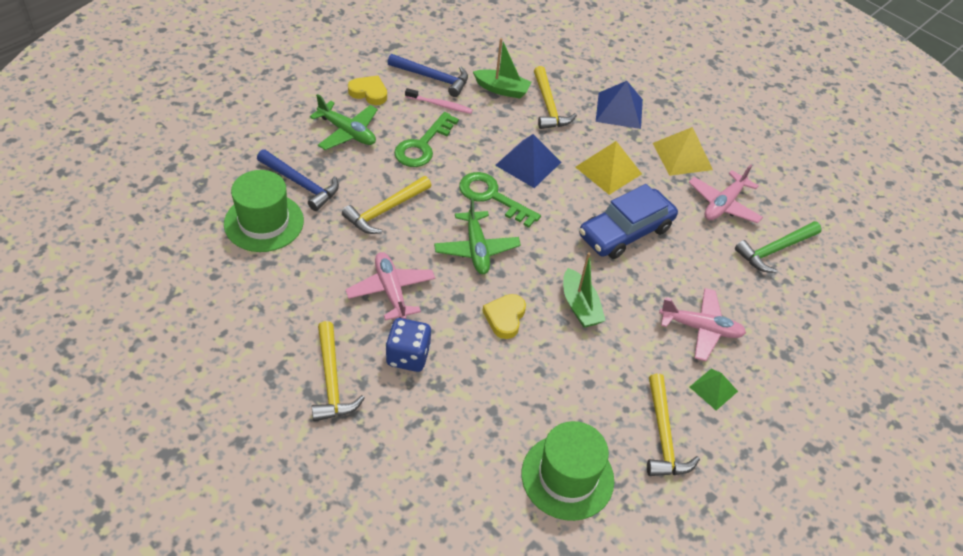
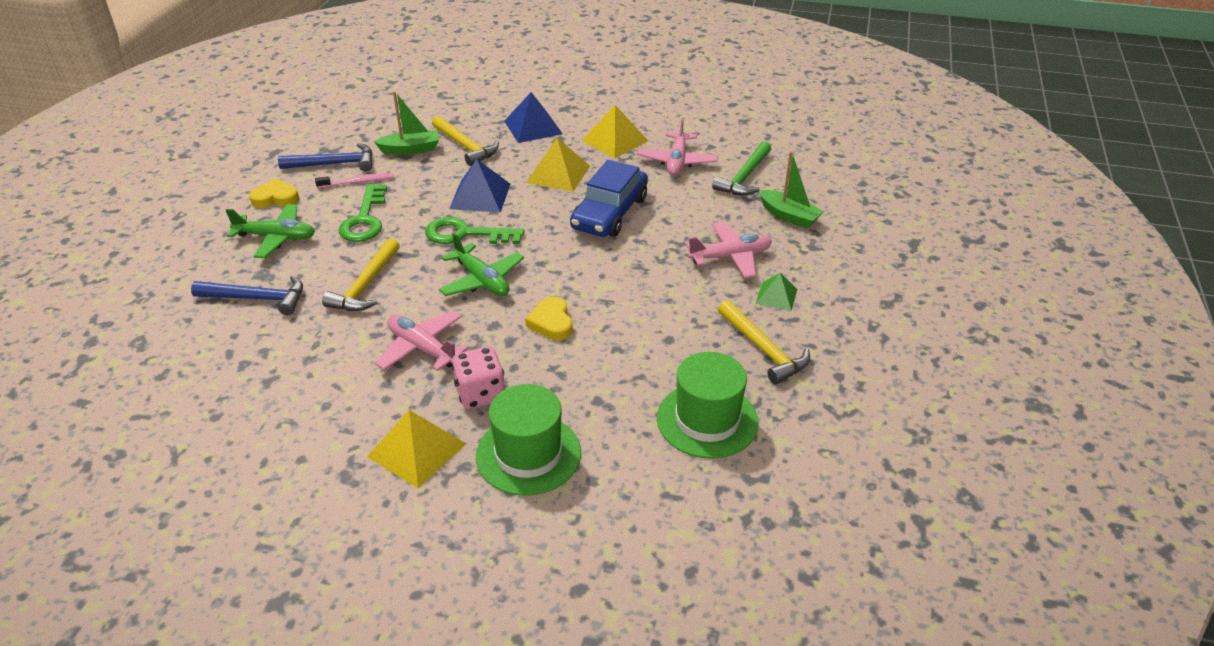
camera: 25 degrees left, 10 degrees down
green hat [224,170,304,252] -> green hat moved to [476,384,581,496]
yellow hammer [312,321,365,421] -> yellow pyramid [367,410,466,488]
blue dice [385,318,431,372] -> pink dice [452,347,505,409]
green boat [563,252,606,328] -> green boat moved to [759,151,824,228]

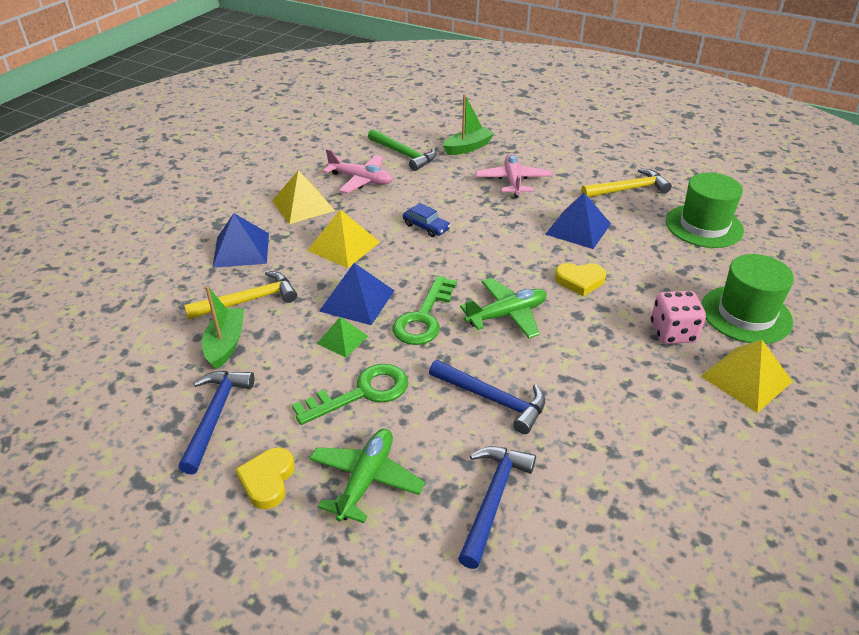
camera: 75 degrees left, 0 degrees up
pink toothbrush [315,173,395,188] -> none
yellow hammer [322,238,400,311] -> blue hammer [429,360,545,434]
green key [338,184,387,242] -> green key turned 45 degrees counterclockwise [292,364,408,425]
pink plane [375,311,468,371] -> none
blue car [570,160,648,237] -> blue car [403,203,451,237], size x0.49
green pyramid [756,273,797,311] -> green pyramid moved to [317,317,368,357]
none -> blue pyramid [545,193,611,249]

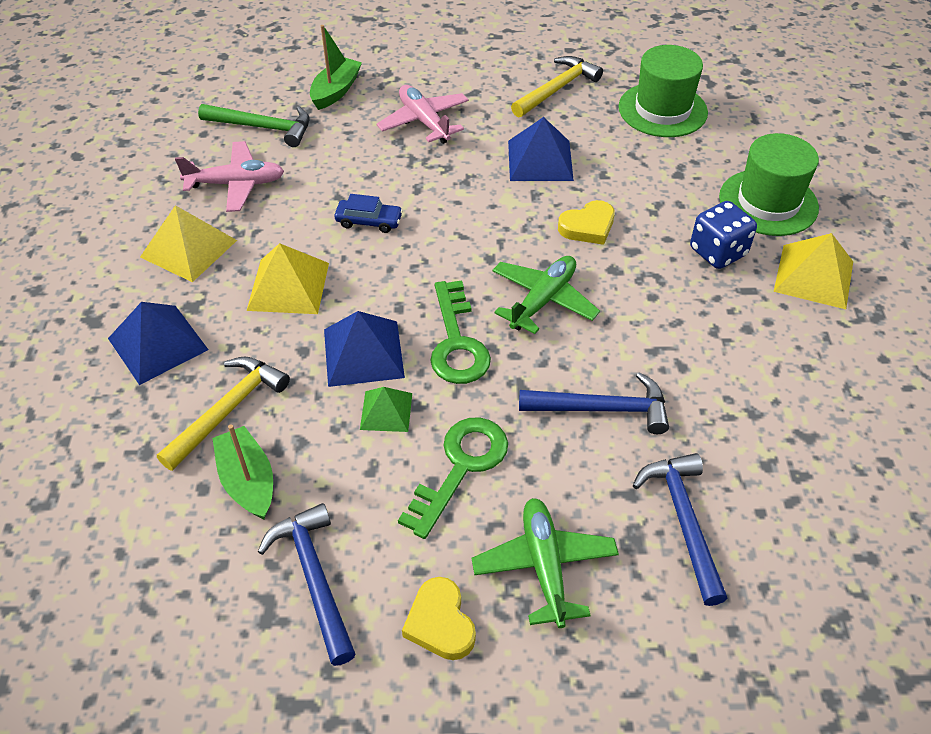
camera: 30 degrees left, 10 degrees up
pink dice [651,291,706,344] -> blue dice [690,201,757,269]

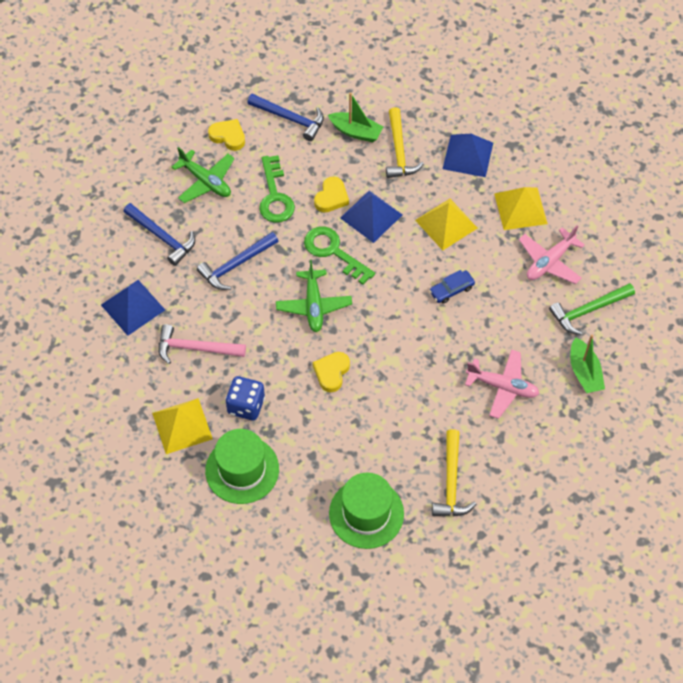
camera: 140 degrees right, 10 degrees up
green pyramid [360,387,412,432] -> yellow heart [314,176,349,212]
blue pyramid [508,117,574,181] -> blue pyramid moved to [101,280,165,336]
none -> pink hammer [158,324,246,364]

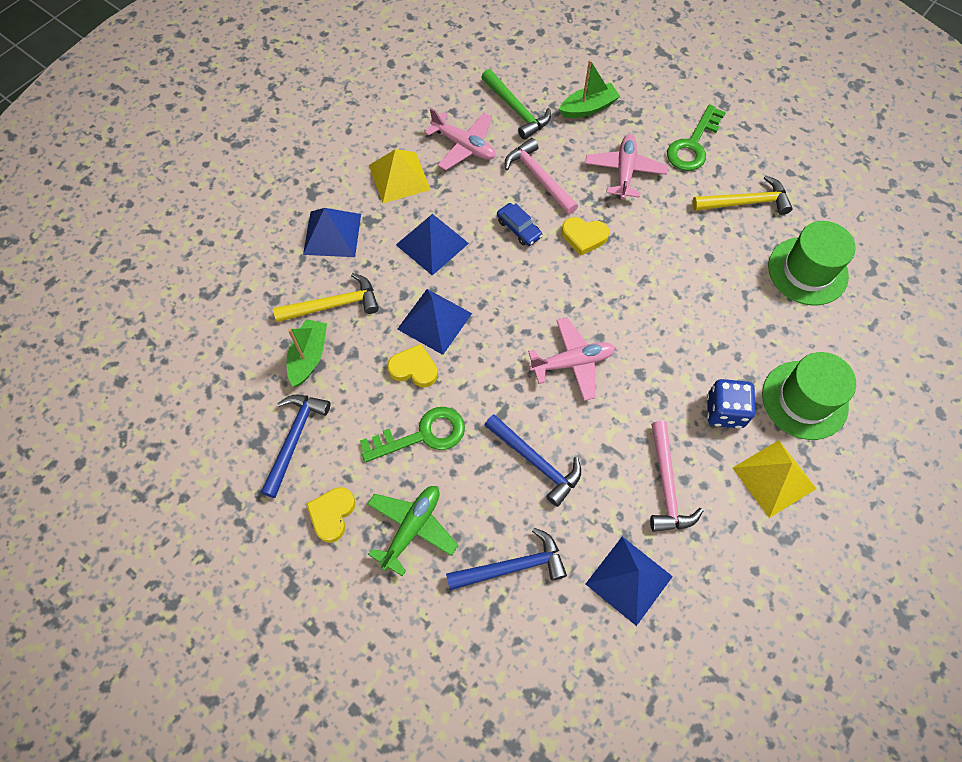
camera: 100 degrees left, 5 degrees up
blue hammer [123,203,195,266] -> blue hammer turned 45 degrees clockwise [446,528,567,590]
green plane [276,260,352,332] -> pink plane [528,317,615,401]
green key [304,226,375,285] -> green key moved to [667,104,726,171]
yellow heart [313,352,350,392] -> yellow heart moved to [562,217,609,256]
yellow pyramid [415,199,478,250] -> blue pyramid [396,214,469,276]
none -> pink hammer [505,138,578,215]

